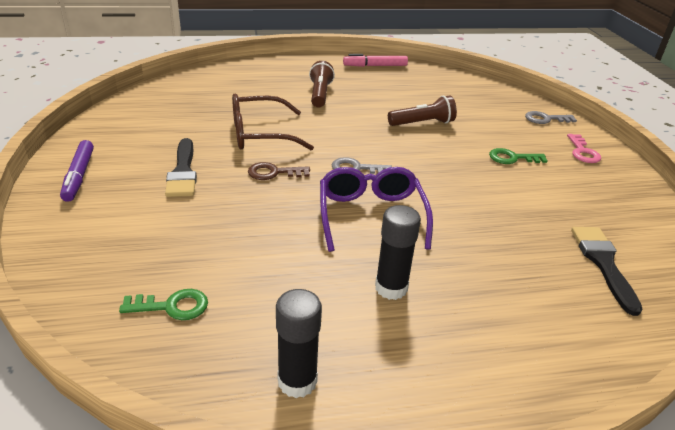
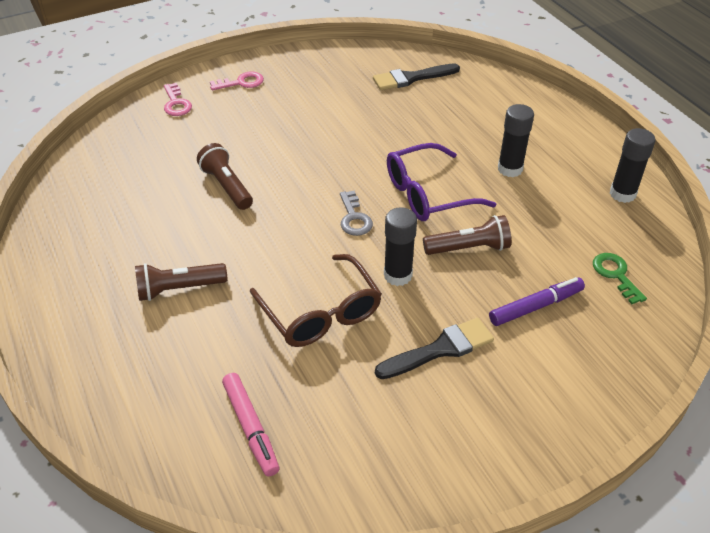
camera: 105 degrees left, 10 degrees up
purple marker [60,140,94,202] -> purple marker moved to [489,277,585,326]
brown key [248,162,310,180] -> black glue stick [384,207,417,286]
pink marker [343,54,408,67] -> pink marker moved to [222,373,279,476]
green key [489,148,548,164] -> none
grey key [525,111,577,124] -> pink key [164,83,192,116]
none -> brown flashlight [423,215,511,255]

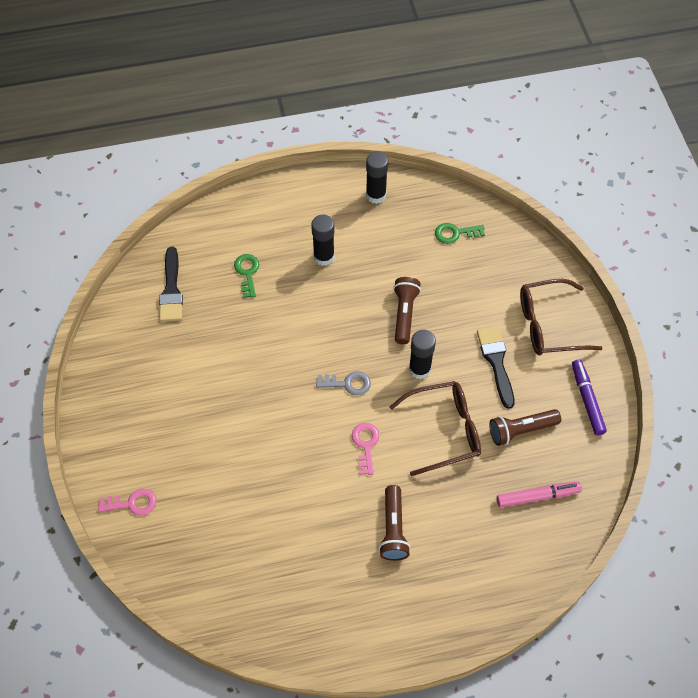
camera: 75 degrees left, 15 degrees up
brown flashlight [197,143,253,210] -> brown flashlight moved to [489,409,561,446]
pink key [210,72,264,90] -> pink key moved to [352,423,379,475]
purple glasses [387,143,496,221] -> none
purple marker [489,277,585,326] -> purple marker moved to [572,359,607,436]
none -> green key [234,254,259,298]
none -> brown glasses [520,279,603,355]

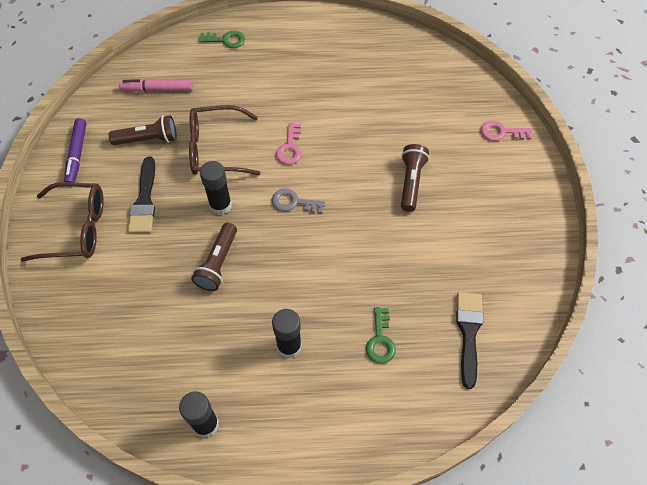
camera: 170 degrees left, 0 degrees up
brown flashlight [379,485,410,561] -> brown flashlight moved to [401,144,429,212]
green key [435,223,485,244] -> green key moved to [198,31,245,48]

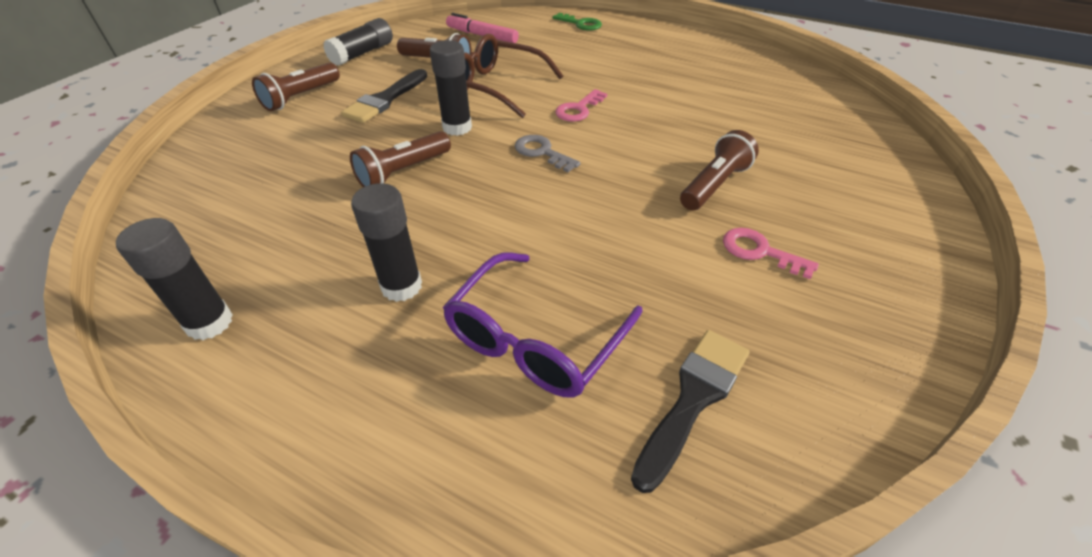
camera: 30 degrees right, 15 degrees down
brown glasses [21,182,104,262] -> brown flashlight [252,63,340,111]
purple marker [64,118,86,182] -> black glue stick [323,18,393,66]
green key [366,307,396,364] -> purple glasses [443,252,643,397]
pink key [481,121,532,141] -> pink key moved to [723,228,819,279]

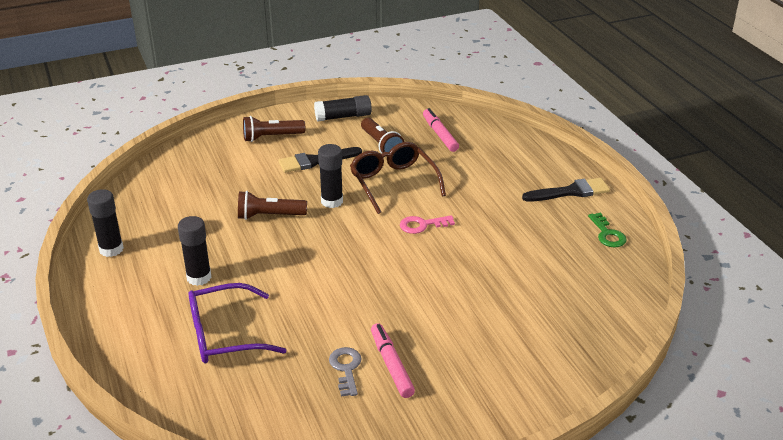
camera: 40 degrees right, 10 degrees down
grey key [515,135,581,172] -> grey key moved to [329,347,362,397]
green key [553,13,602,31] -> green key moved to [588,213,627,247]
black brush [631,330,750,493] -> black brush moved to [522,178,610,202]
brown flashlight [680,130,759,211] -> none
pink key [723,228,819,279] -> pink marker [371,323,415,398]

